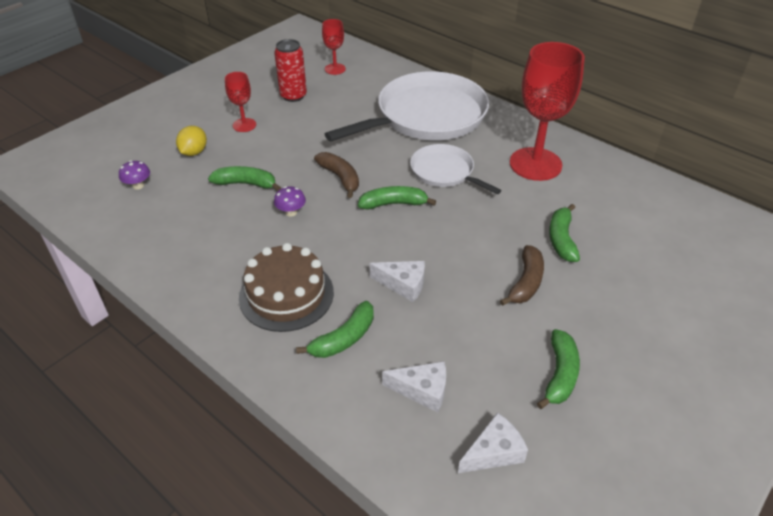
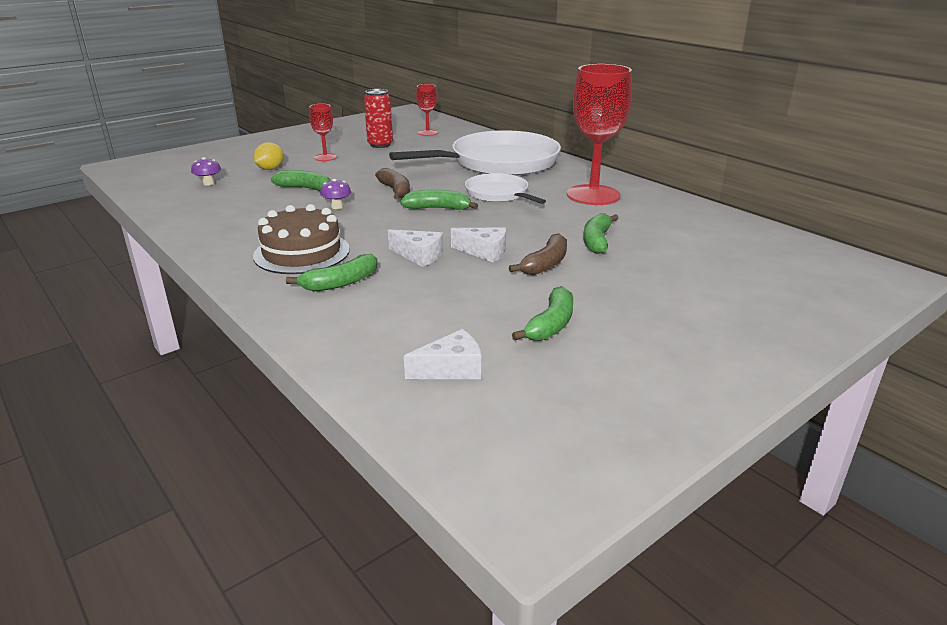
camera: 10 degrees right, 15 degrees down
white cheese [382,361,446,412] -> white cheese moved to [451,228,506,263]

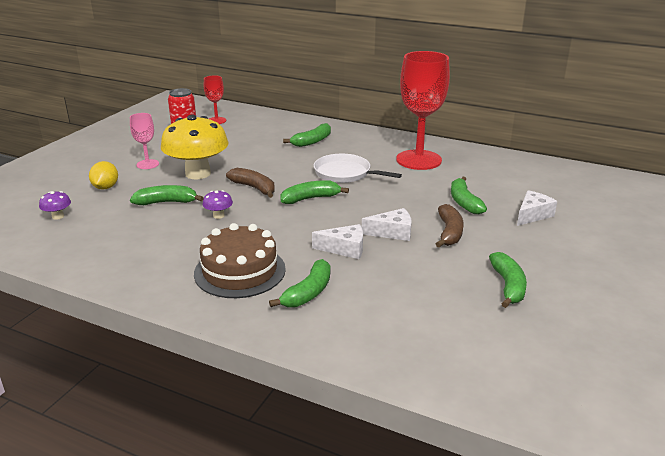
camera: 25 degrees left, 0 degrees up
red goblet [309,104,337,161] -> pink goblet [130,113,159,169]
white pan [389,130,561,176] -> green banana [283,123,331,147]
white cheese [404,329,481,379] -> white cheese moved to [517,190,557,226]
none -> yellow mushroom [161,115,228,179]

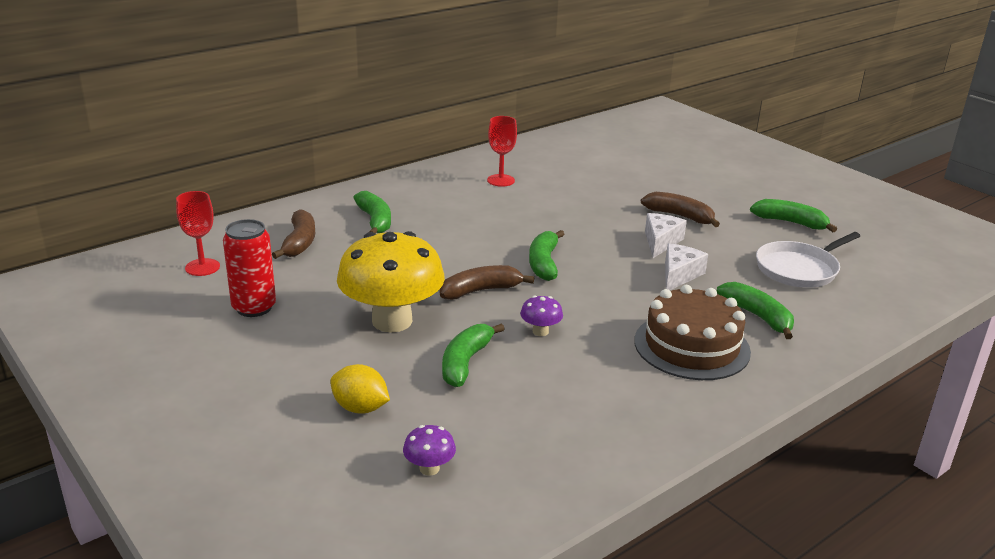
camera: 65 degrees left, 0 degrees up
pink goblet [130,113,159,169] -> none
white pan [313,154,402,183] -> white pan moved to [756,232,860,288]
red goblet [396,51,450,170] -> red goblet [487,116,517,187], size x0.48
green banana [451,177,487,214] -> none
white cheese [517,190,557,226] -> none
none -> brown banana [272,209,315,259]

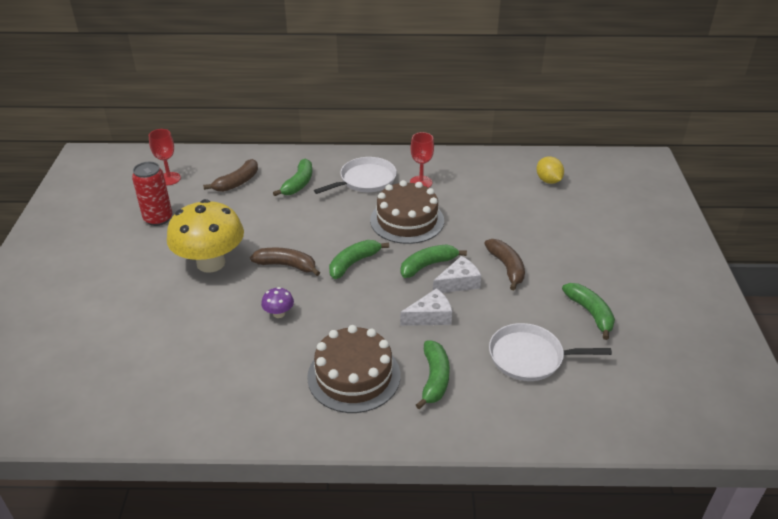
camera: 40 degrees right, 10 degrees up
yellow lemon [330,364,390,414] -> yellow lemon moved to [536,156,564,184]
purple mushroom [403,425,456,476] -> none
green banana [442,323,505,387] -> green banana moved to [400,245,467,278]
none -> white pan [314,157,397,194]
none -> brown cake [370,180,444,244]

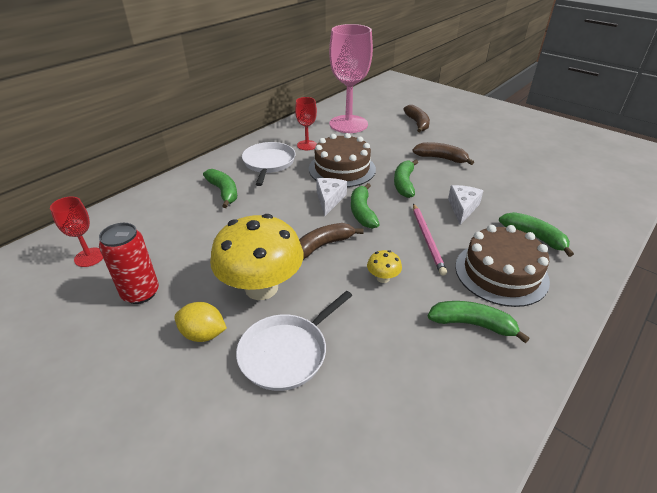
camera: 50 degrees left, 0 degrees up
brown banana [203,159,258,192] -> brown banana moved to [403,105,430,133]
purple mushroom [261,287,294,318] -> yellow mushroom [367,250,402,283]
white cheese [433,256,481,293] -> white cheese moved to [316,178,347,216]
white pan [489,323,612,381] -> white pan moved to [236,291,352,391]
yellow lemon [536,156,564,184] -> yellow lemon moved to [174,302,227,342]
green banana [562,283,615,340] -> green banana moved to [428,301,530,343]
none -> pink goblet [329,24,373,133]
none -> pink pencil [413,203,447,276]

